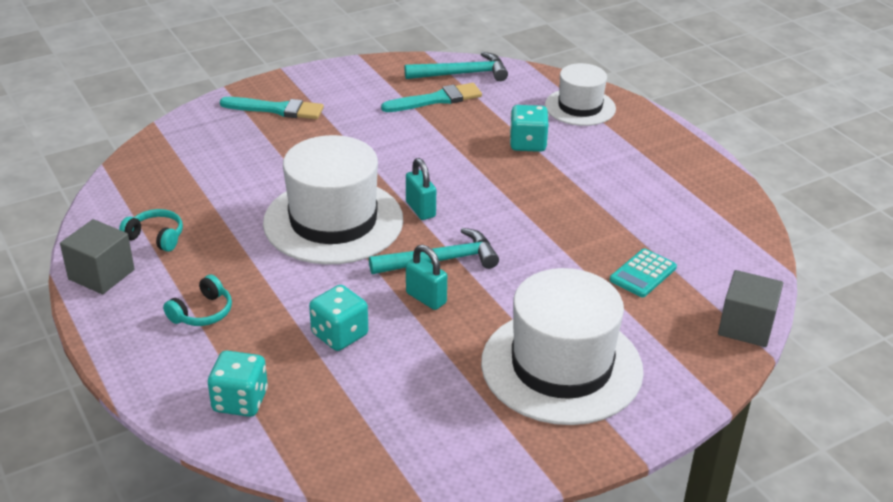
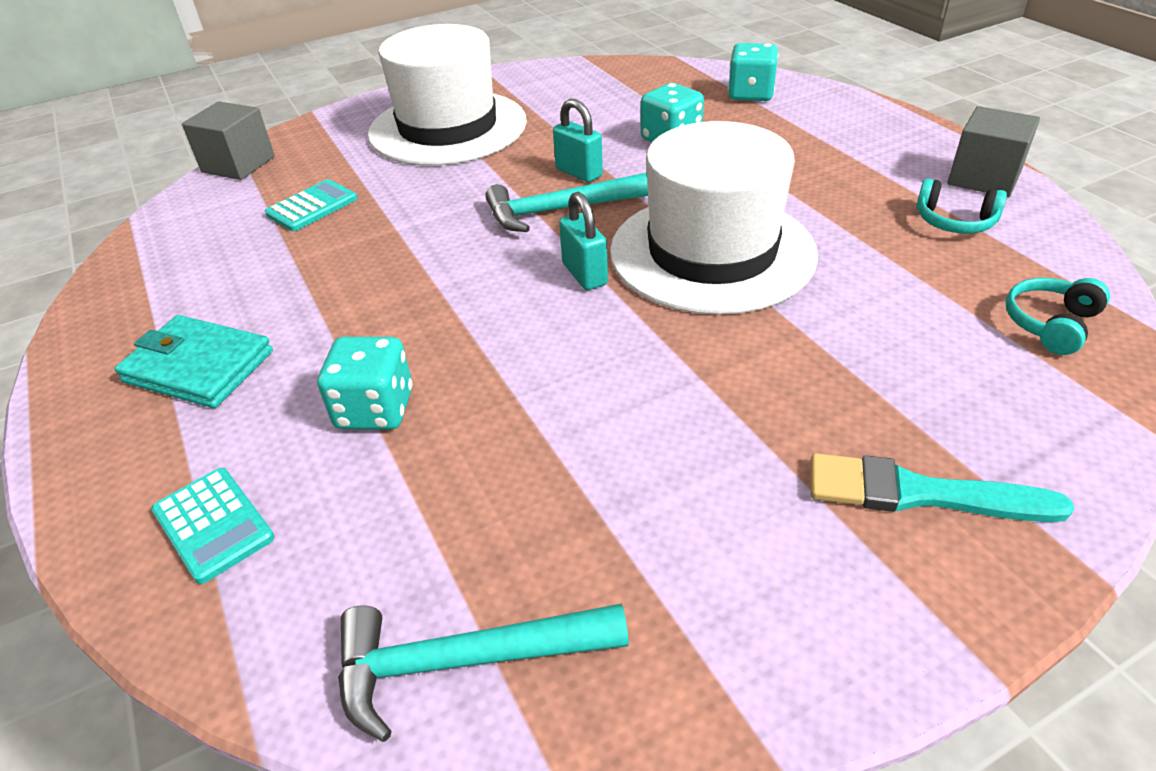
camera: 175 degrees left, 5 degrees up
turquoise headphones [163,275,232,326] -> turquoise headphones moved to [1006,278,1110,355]
turquoise brush [381,83,482,112] -> none
white hat [545,63,616,126] -> turquoise calculator [151,468,275,584]
none -> turquoise wallet [115,315,273,408]

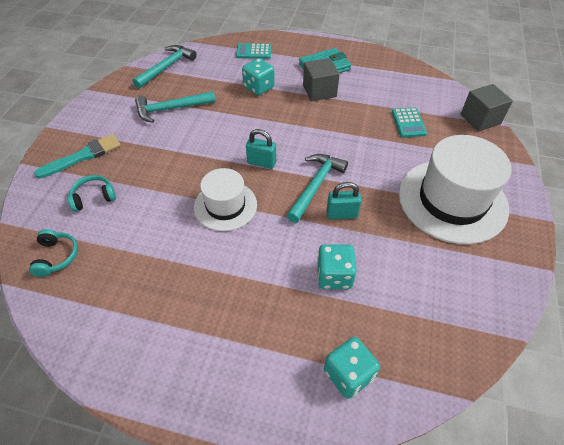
camera: 130 degrees right, 10 degrees up
white hat [610,121,818,315] -> white hat [194,168,257,231], size x0.58
turquoise headphones [916,178,1007,234] -> turquoise headphones moved to [68,175,116,212]
grey cube [948,106,1040,197] -> grey cube moved to [303,58,340,101]
none -> turquoise hammer [135,91,216,123]

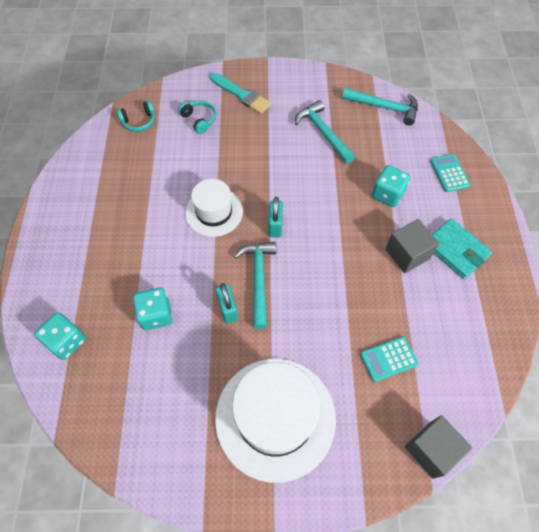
camera: 75 degrees right, 10 degrees up
turquoise hammer [287,154,348,223] -> turquoise hammer turned 105 degrees counterclockwise [234,242,276,329]

